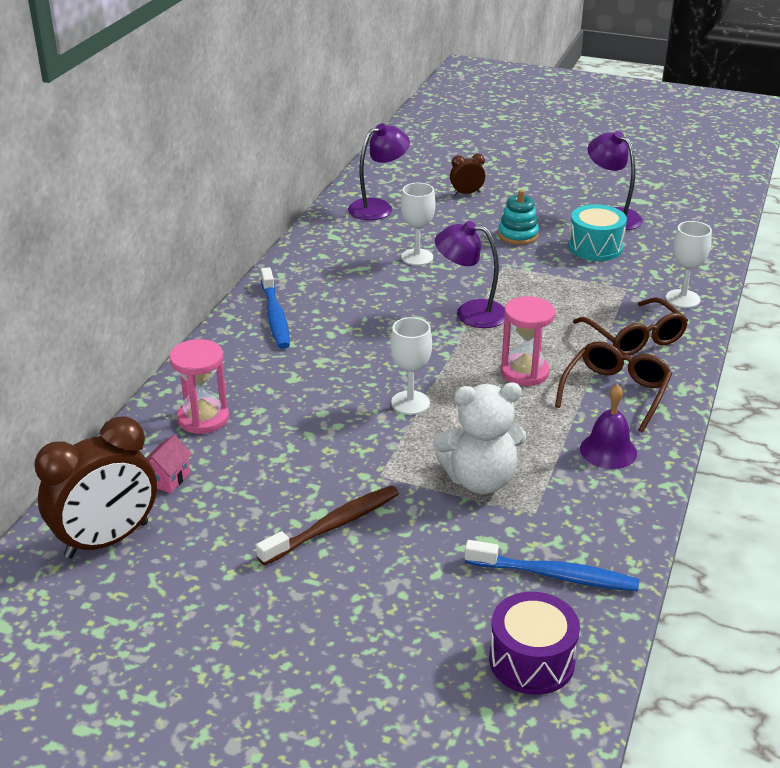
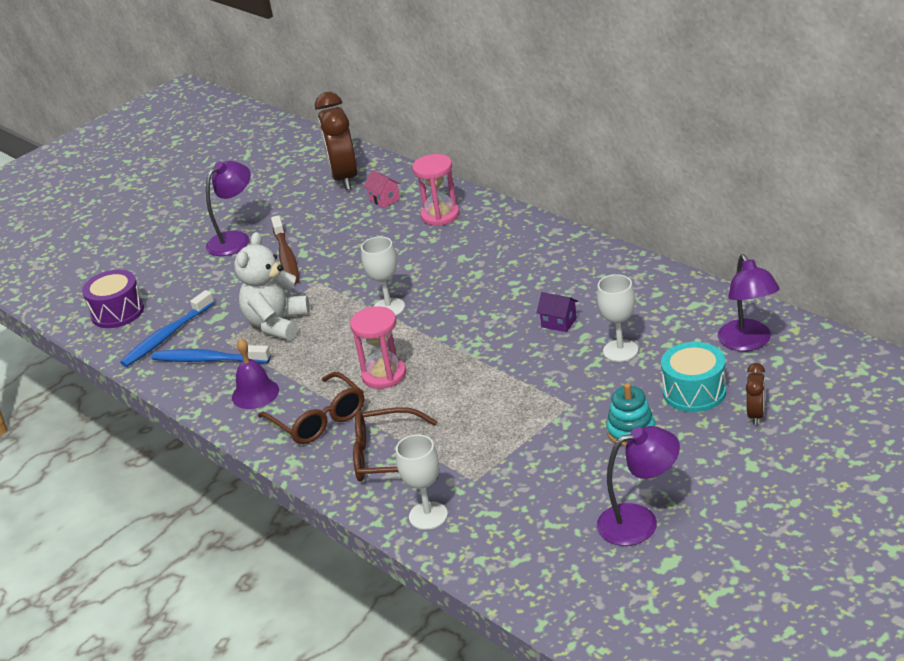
camera: 120 degrees right, 0 degrees up
blue toothbrush [261,267,290,349] -> blue toothbrush moved to [152,345,271,363]
purple lamp [435,221,505,328] -> purple lamp moved to [206,161,251,256]
turquoise drum [568,204,627,261] -> turquoise drum moved to [661,342,726,412]
none -> purple house [537,292,578,332]

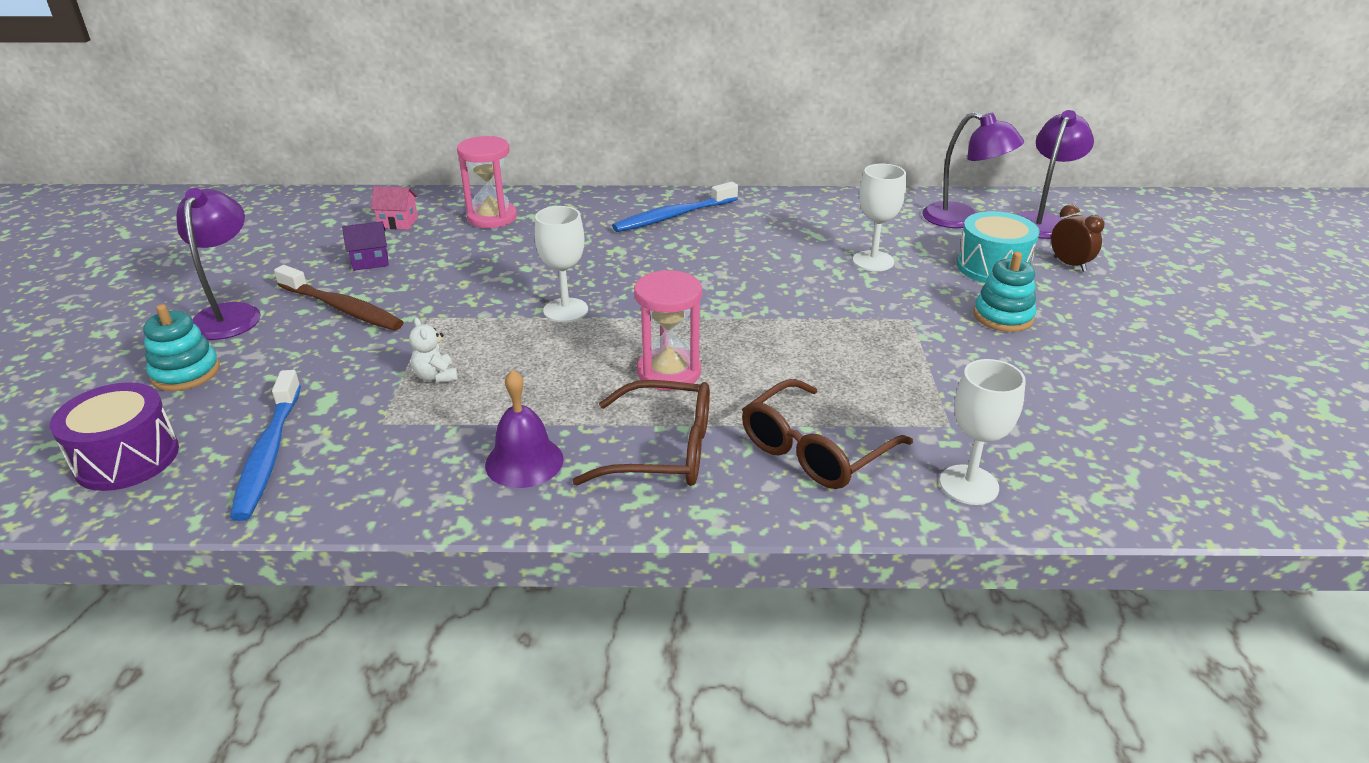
camera: 50 degrees left, 0 degrees up
blue toothbrush [152,345,271,363] -> blue toothbrush moved to [612,182,738,232]
white teddy bear [234,232,310,340] -> white teddy bear [409,317,458,383], size x0.43
brown clock [315,92,358,190] -> none
purple house [537,292,578,332] -> purple house moved to [342,221,389,271]
purple lamp [597,426,680,546] -> purple lamp moved to [1017,110,1094,239]
none -> turquoise stacking toy [143,304,220,391]

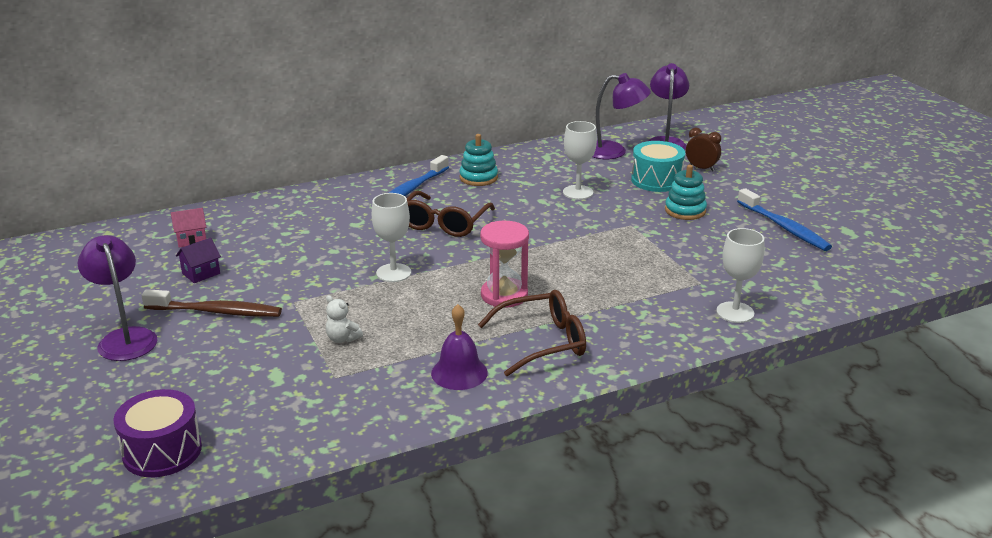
camera: 25 degrees left, 5 degrees down
turquoise stacking toy [143,304,220,391] -> turquoise stacking toy moved to [459,134,498,186]
blue toothbrush [230,370,301,521] -> blue toothbrush moved to [737,188,832,251]
pink hourglass [457,136,517,228] -> none
brown glasses [742,379,913,489] -> brown glasses moved to [407,191,495,237]

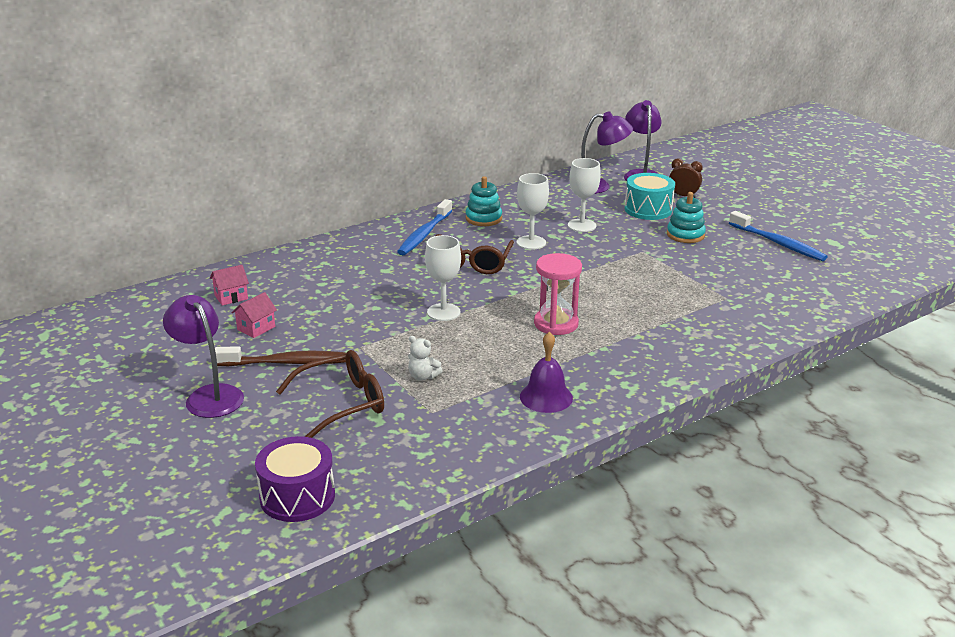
camera: 10 degrees left, 0 degrees up
purple house [176,238,221,283] -> pink house [231,292,277,338]
brown glasses [478,290,586,376] -> brown glasses moved to [276,350,384,438]
white goblet [716,228,764,323] -> white goblet moved to [516,173,549,250]

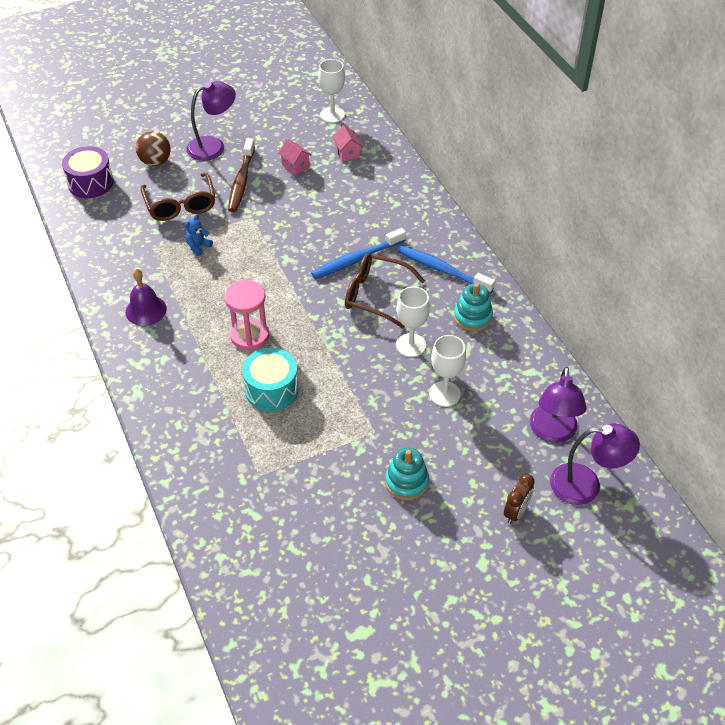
camera: 100 degrees right, 20 degrees up
white teddy bear [408,336,443,381] -> blue teddy bear [185,215,213,256]
white goblet [425,235,461,321] -> white goblet moved to [318,59,345,123]
turquoise drum [625,173,675,220] -> turquoise drum moved to [242,348,299,411]
blue toothbrush [729,211,828,261] -> blue toothbrush moved to [311,228,406,279]
none -> brown ball [136,131,171,166]

